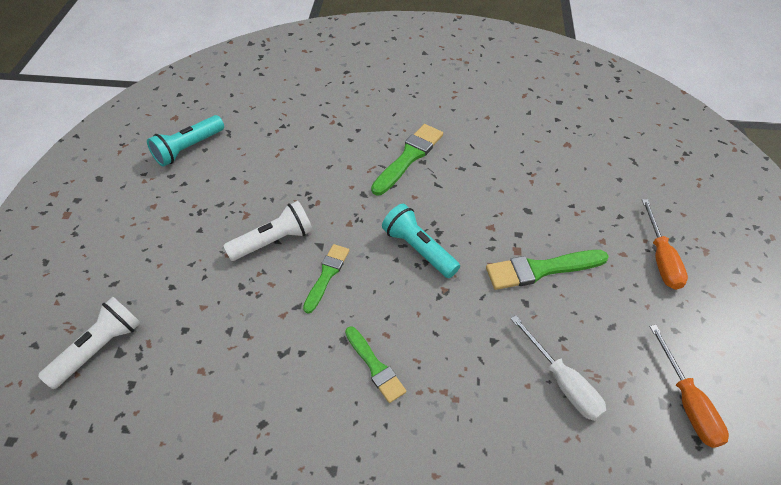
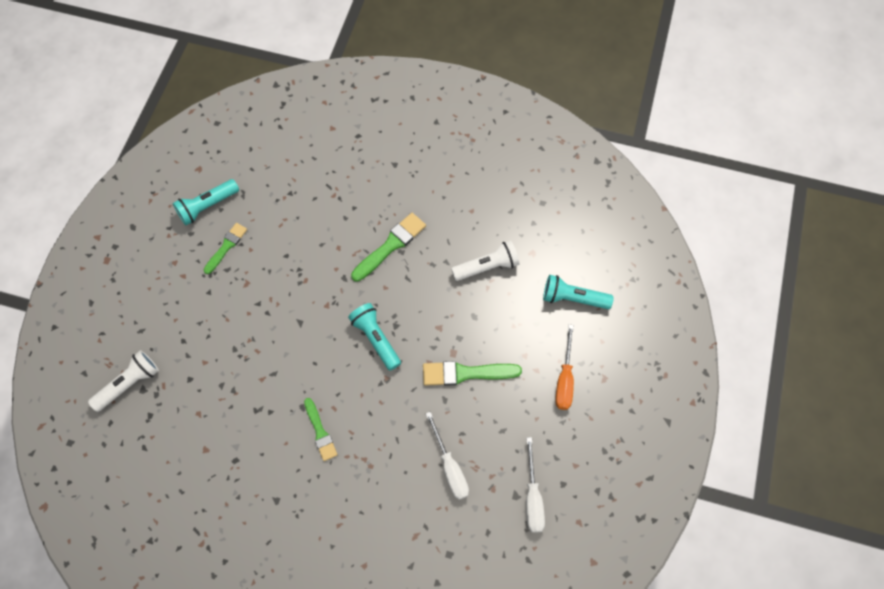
camera: 10 degrees right, 15 degrees up
white flashlight [223,201,312,261] -> white flashlight moved to [451,240,520,281]
green brush [303,244,350,313] -> green brush moved to [204,223,247,274]
orange screwdriver [649,325,729,448] -> white screwdriver [526,437,545,533]
none -> turquoise flashlight [543,275,614,309]

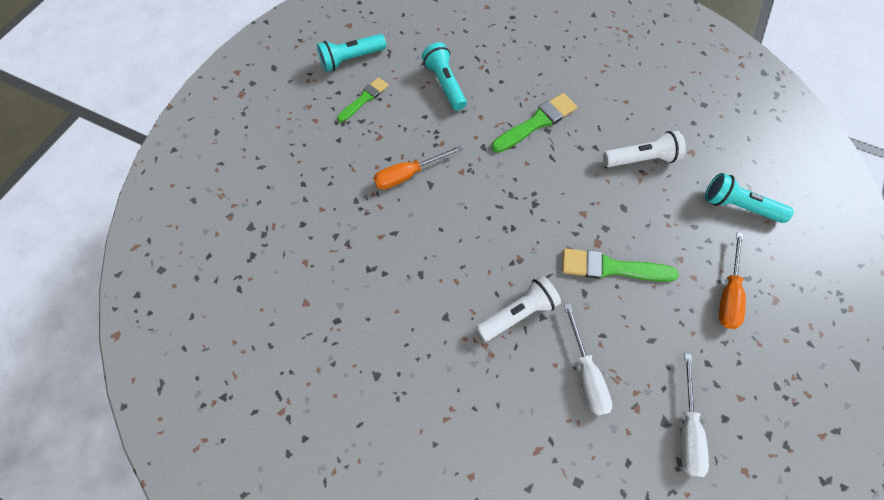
camera: 10 degrees right, 0 degrees up
white flashlight [88,350,159,412] -> white flashlight moved to [476,276,561,342]
green brush [304,398,338,461] -> none
turquoise flashlight [348,303,401,371] -> turquoise flashlight moved to [422,42,467,111]
none -> orange screwdriver [373,145,462,190]

